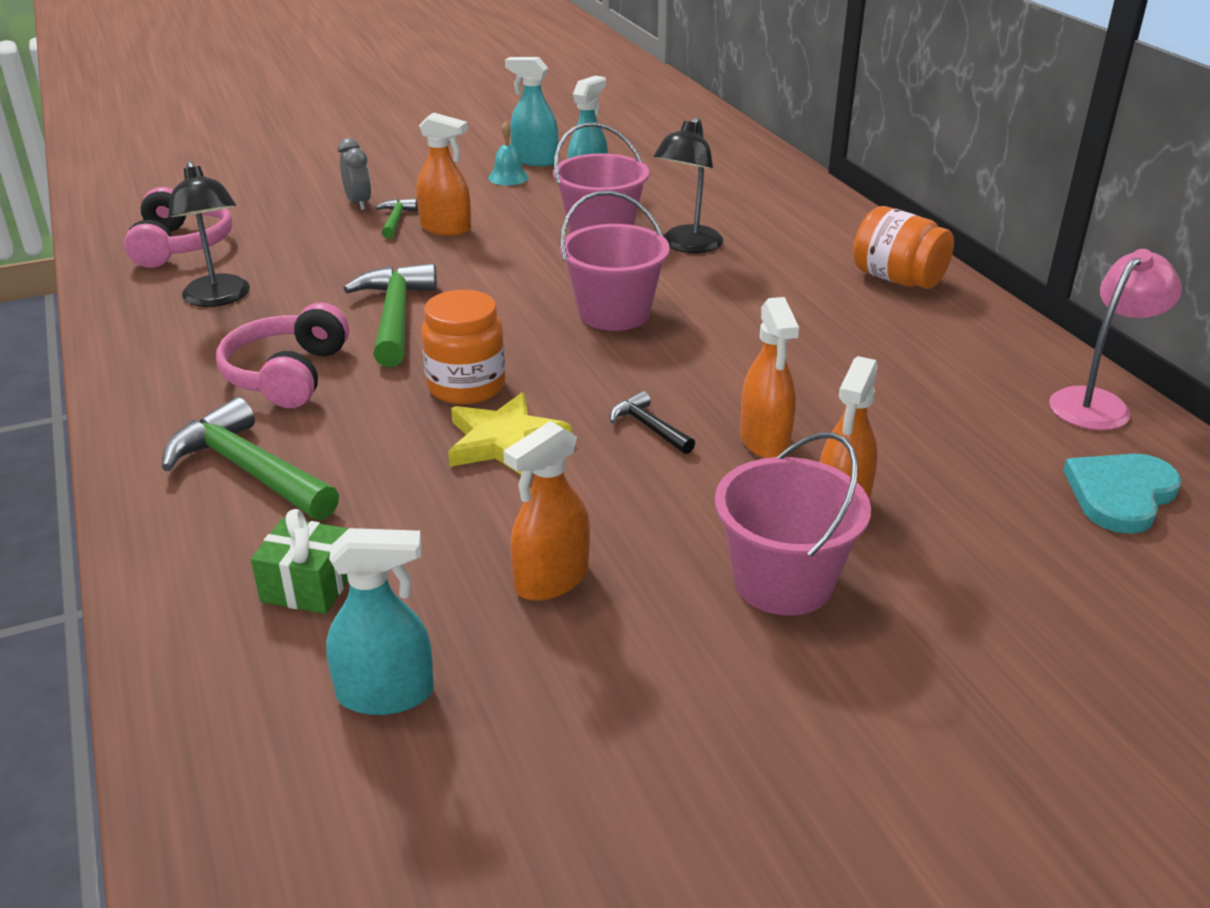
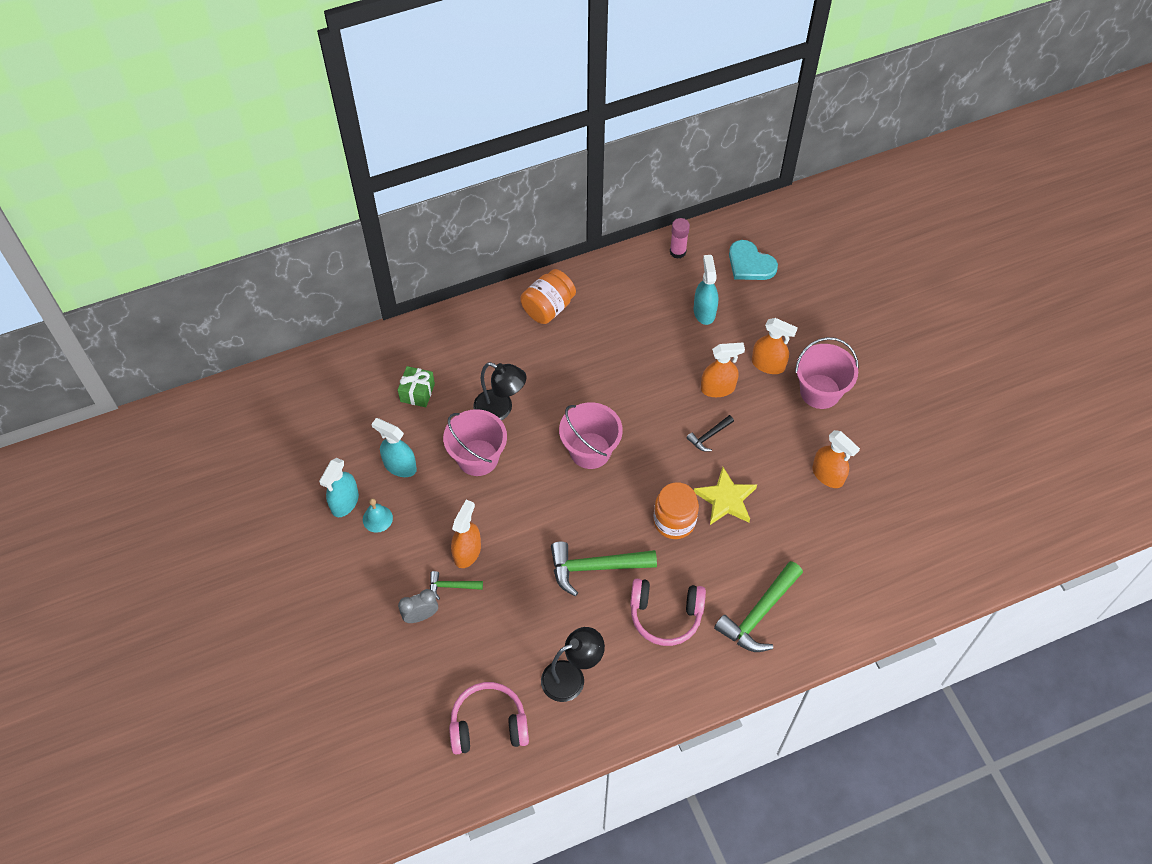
camera: 90 degrees left, 25 degrees up
green gift [251,509,348,614] -> green gift moved to [398,366,435,407]
turquoise spray bottle [326,528,434,715] -> turquoise spray bottle moved to [694,255,718,325]
pink lamp [1049,249,1182,430] -> pink glue stick [670,218,690,259]

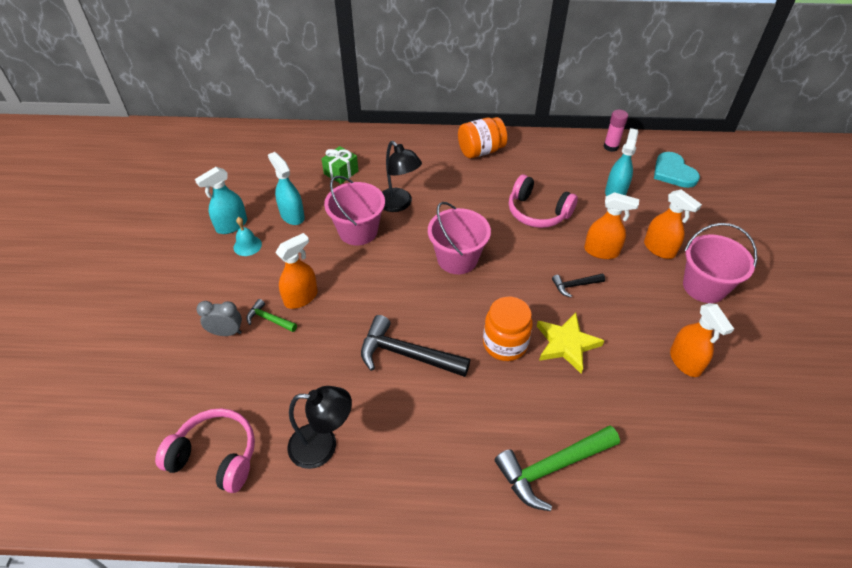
camera: 25 degrees right, 10 degrees down
green hammer [551,541,657,596] -> black hammer [361,315,470,377]
pink headphones [630,579,706,646] -> pink headphones moved to [509,175,578,228]

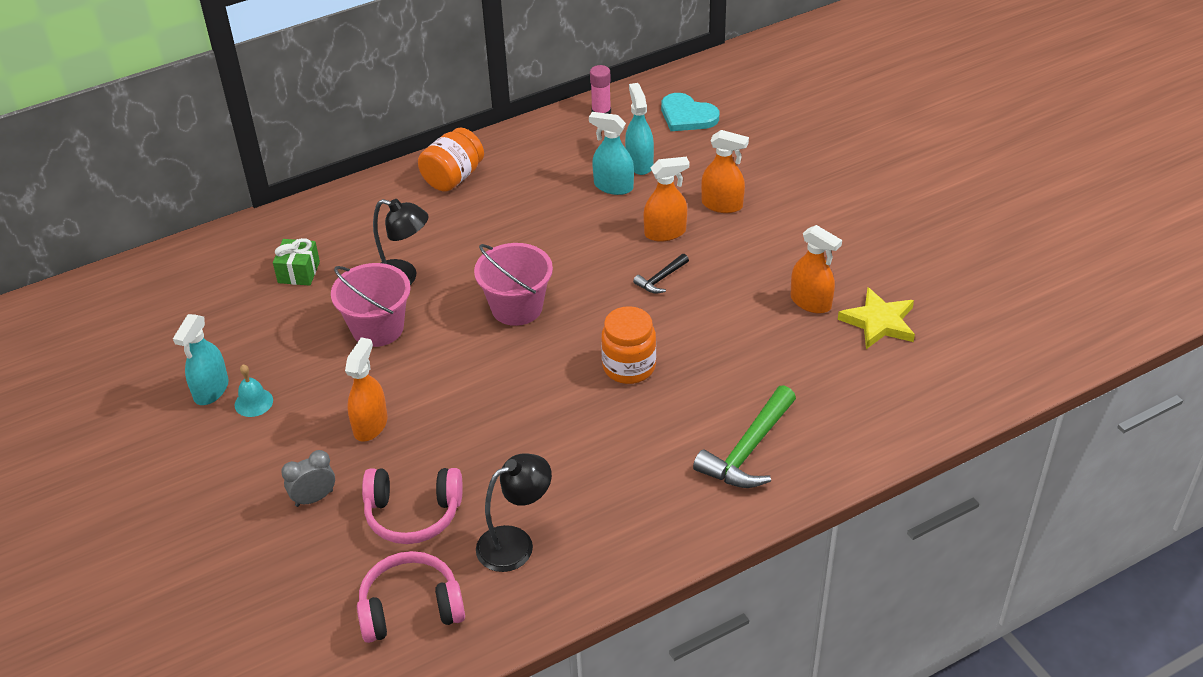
camera: 30 degrees left, 5 degrees down
green hammer [246,299,297,332] -> none
turquoise spray bottle [268,152,305,225] -> turquoise spray bottle moved to [589,112,634,195]
black hammer [361,315,470,377] -> none
pink headphones [509,175,578,228] -> pink headphones moved to [362,468,463,544]
yellow star [537,313,605,373] -> yellow star moved to [838,287,915,349]
pink bucket [683,223,757,303] -> none

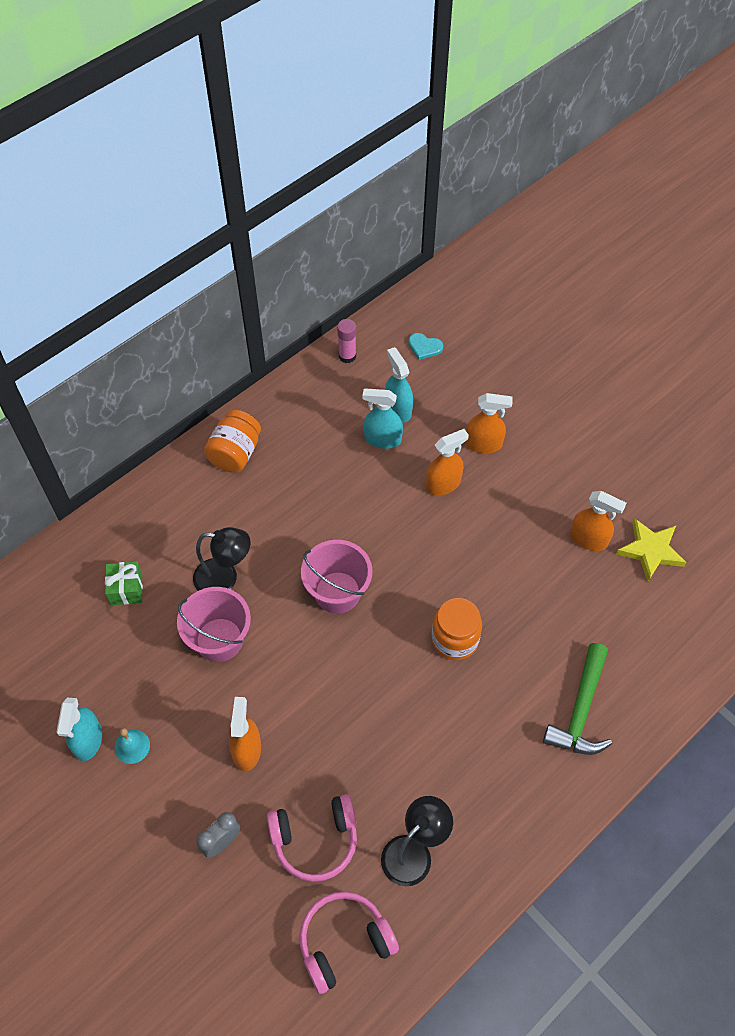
camera: 15 degrees left, 15 degrees up
black hammer [633,254,689,293] -> none
turquoise heart [661,93,719,131] -> turquoise heart [408,333,443,360], size x0.63

